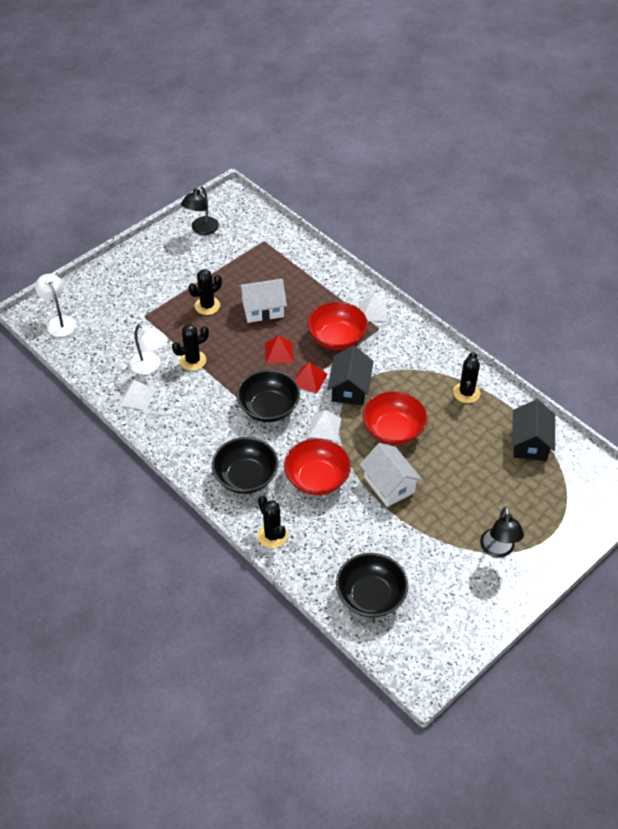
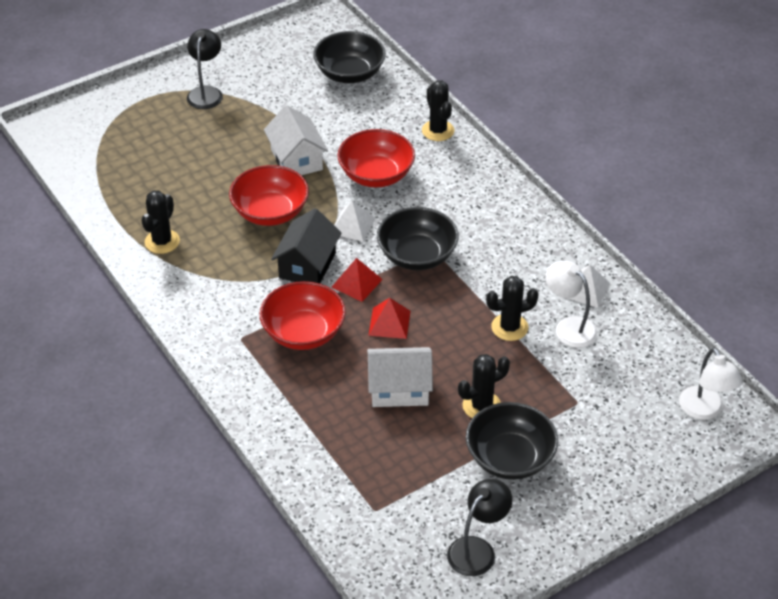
camera: 170 degrees left, 5 degrees down
black bowl [212,437,279,494] -> black bowl moved to [466,402,558,480]
white pyramid [360,294,387,321] -> none
black house [512,399,555,461] -> none

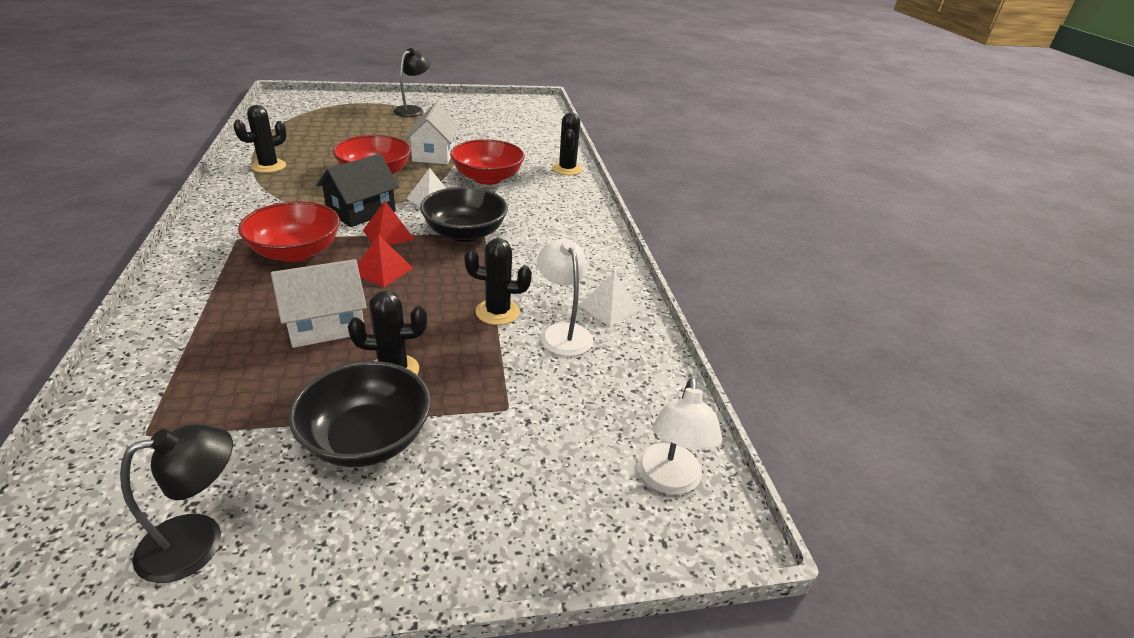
camera: 20 degrees right, 10 degrees down
black bowl [313,31,386,83] -> none
white house [367,347,433,407] -> white house turned 45 degrees counterclockwise [271,259,367,348]

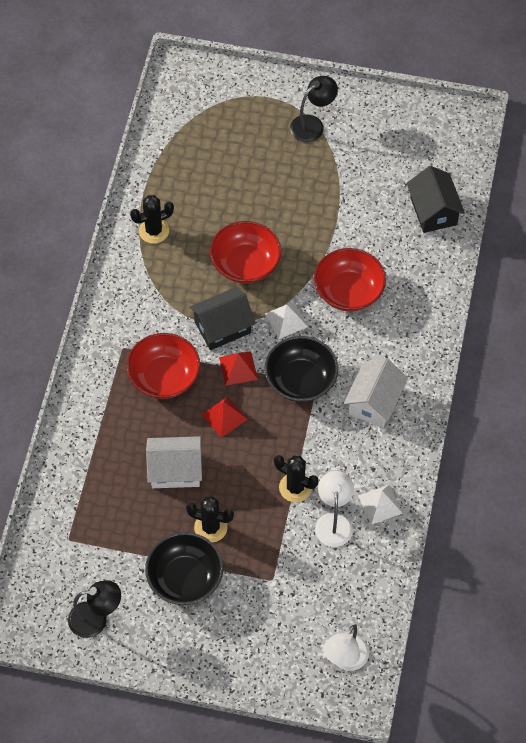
camera: 25 degrees right, 25 degrees up
white house [405,102,460,164] -> white house moved to [344,358,408,428]
black cactus [552,112,583,175] -> none
none -> black house [406,166,465,233]

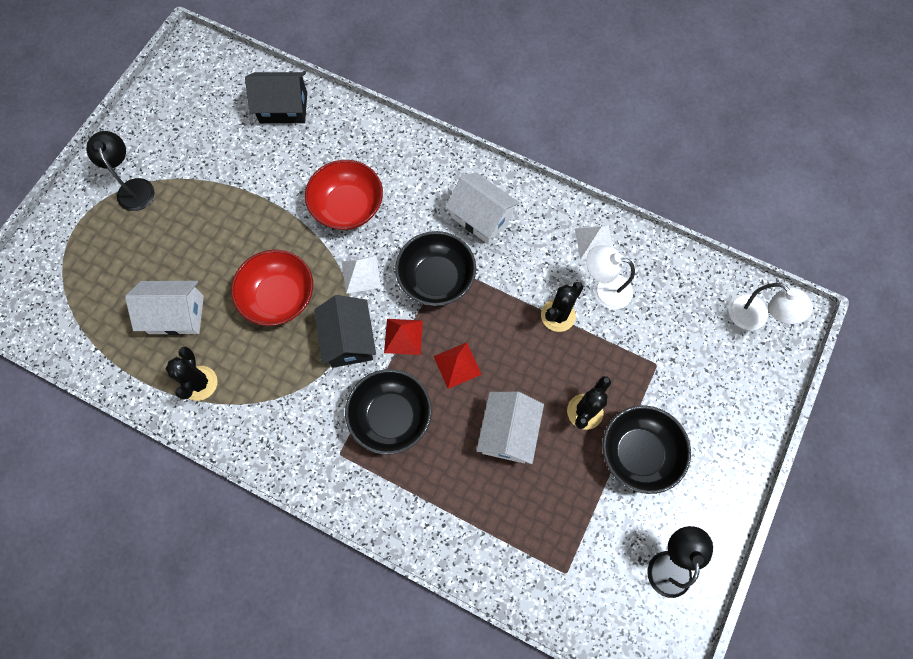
camera: 75 degrees left, 10 degrees up
red bowl [126,333,200,399] -> black bowl [345,369,432,455]
none -> white house [125,281,204,335]

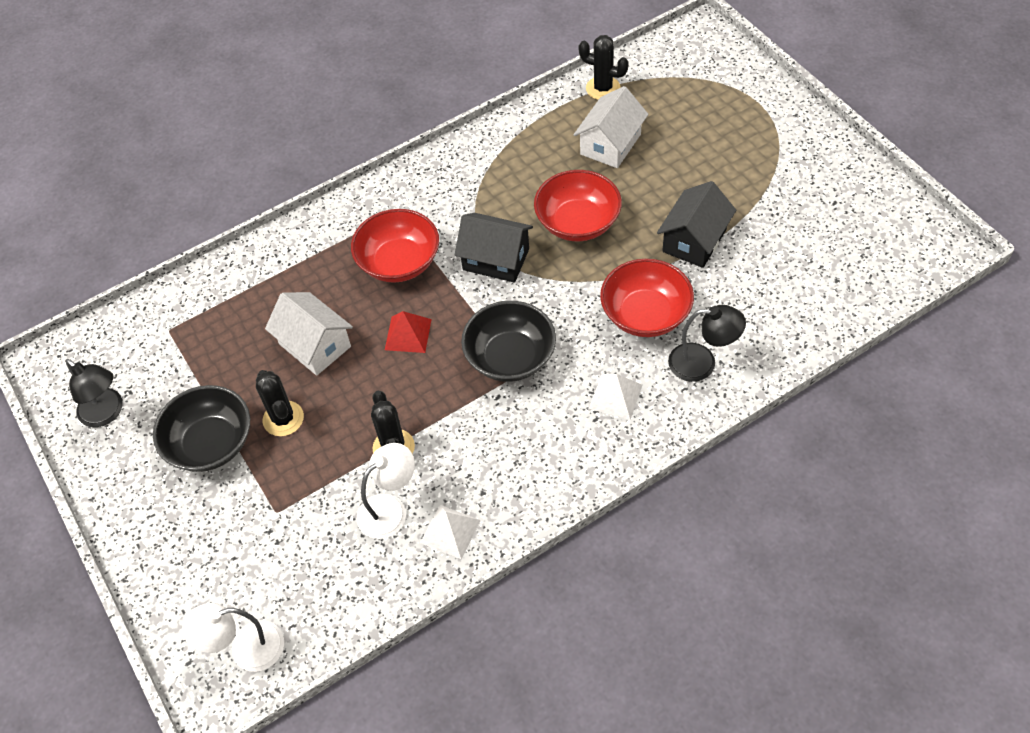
camera: 125 degrees right, 15 degrees down
black lamp [86,131,154,211] -> black lamp moved to [668,305,746,382]
black cactus [166,347,218,401] -> black cactus moved to [579,35,629,100]
black house [245,72,307,123] -> black house moved to [657,181,736,268]
white pyramid [342,256,381,294] -> white pyramid moved to [589,374,642,420]
black bowl [345,369,432,455] -> red bowl [351,209,439,283]
red pyramid [384,319,423,355] -> none
white house [445,172,519,244] -> none

